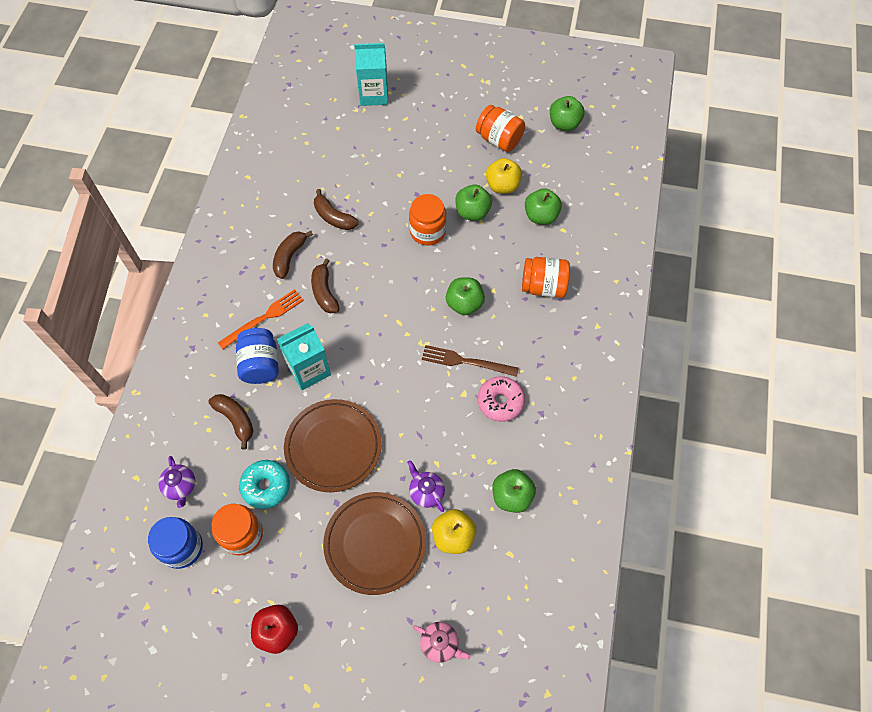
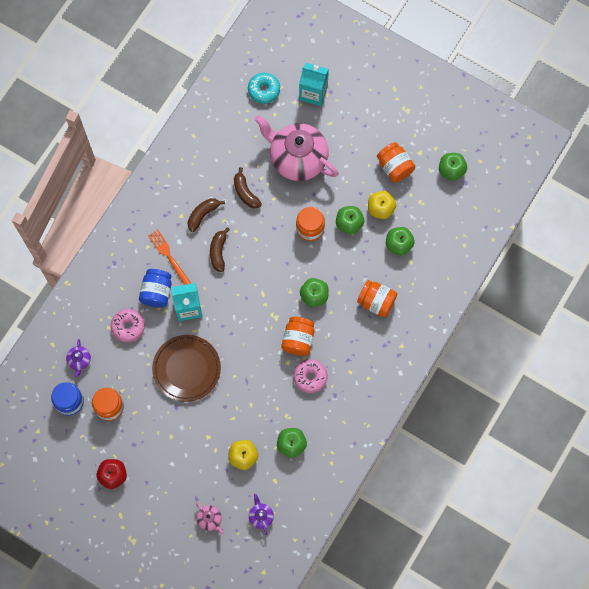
camera: 20 degrees right, 10 degrees up
brown banana [209,394,253,450] -> pink donut [111,309,145,342]
orange fork [218,289,304,349] -> orange fork turned 105 degrees counterclockwise [148,229,192,285]
turquoise donut [239,460,290,509] -> turquoise donut moved to [248,73,280,104]
brown plate [323,492,426,595] -> none
purple teapot [407,460,445,512] -> purple teapot moved to [249,494,274,535]
brown fork [422,345,519,377] -> orange jar [281,317,314,356]
none -> pink teapot [255,115,338,181]

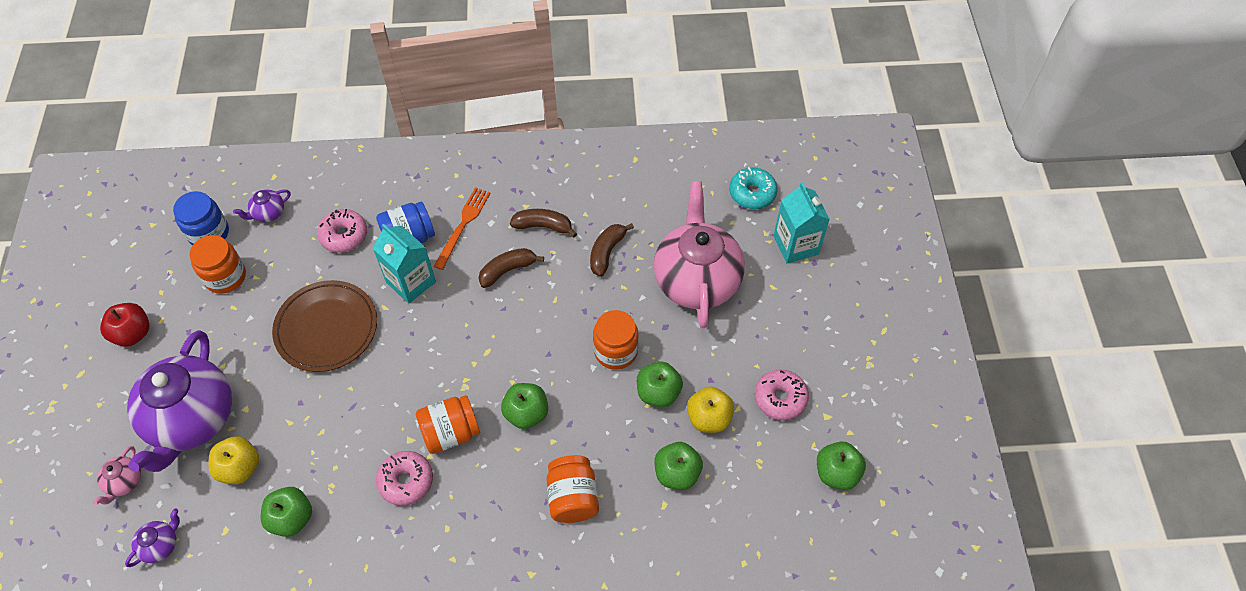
camera: 55 degrees right, 15 degrees down
orange jar [377,142,415,183] -> pink donut [755,369,809,420]
none -> purple teapot [127,330,232,472]

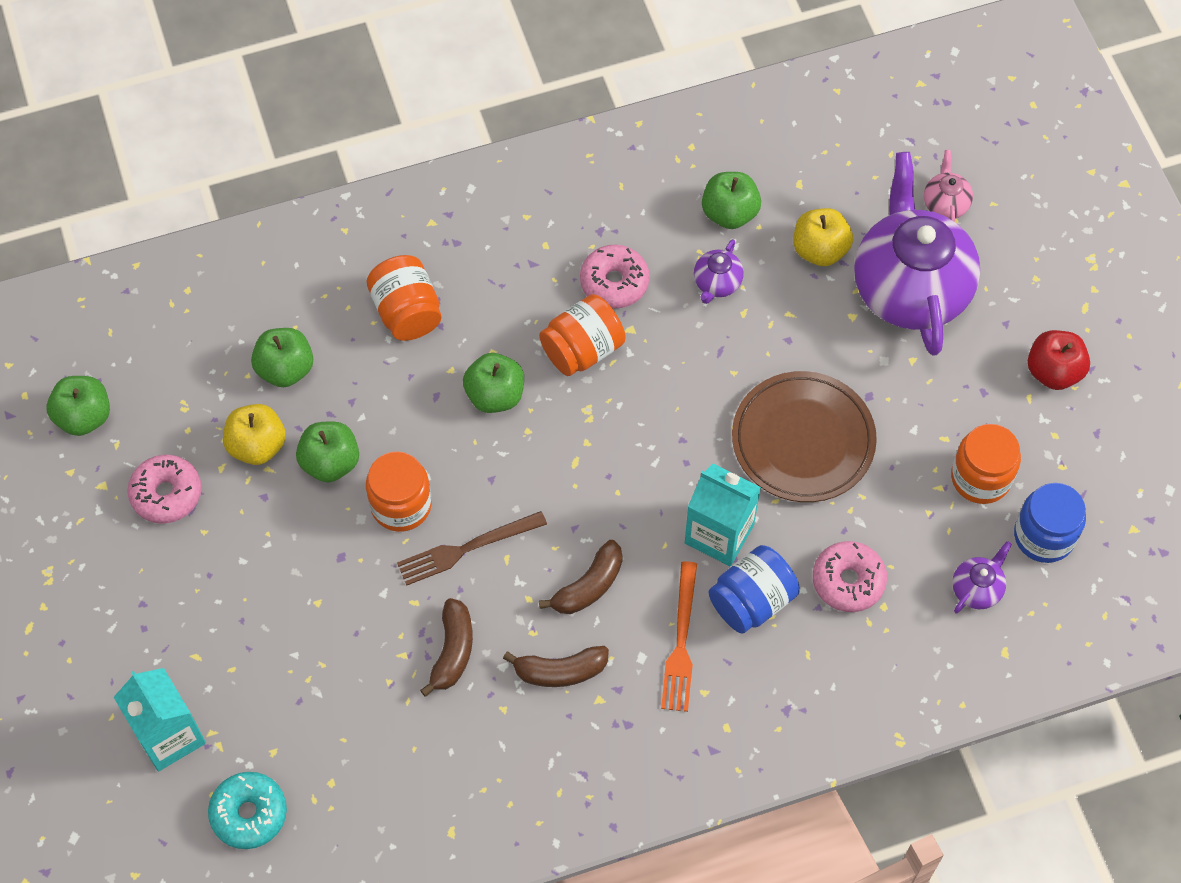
camera: 165 degrees right, 5 degrees up
purple teapot [125,509,180,567] -> purple teapot moved to [694,239,744,304]
pink teapot [654,181,745,328] -> none
none -> brown fork [397,511,547,586]

